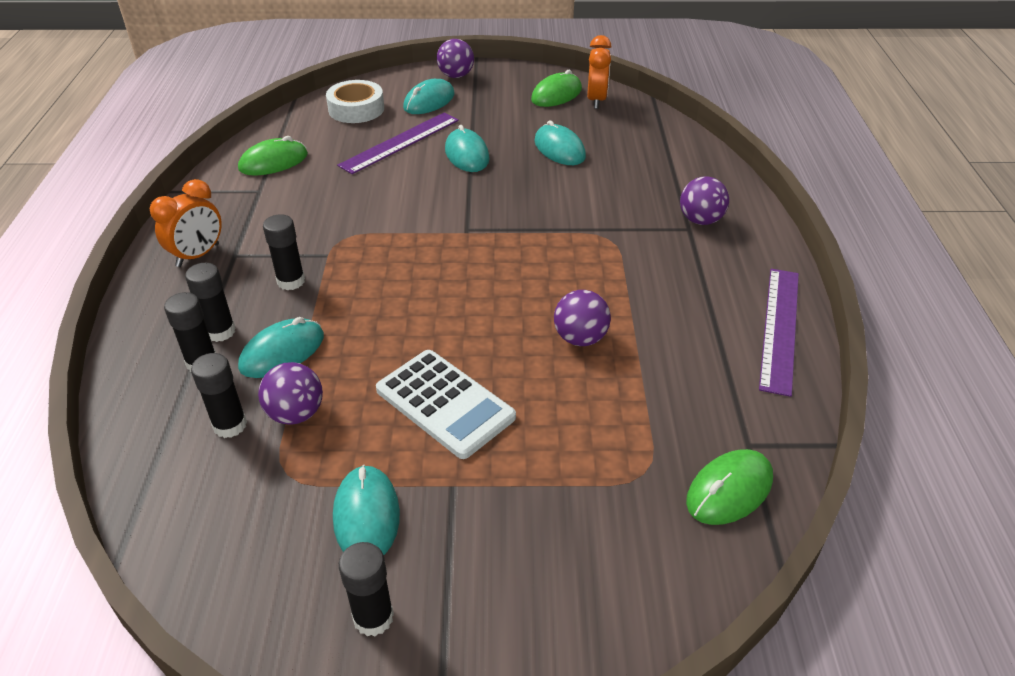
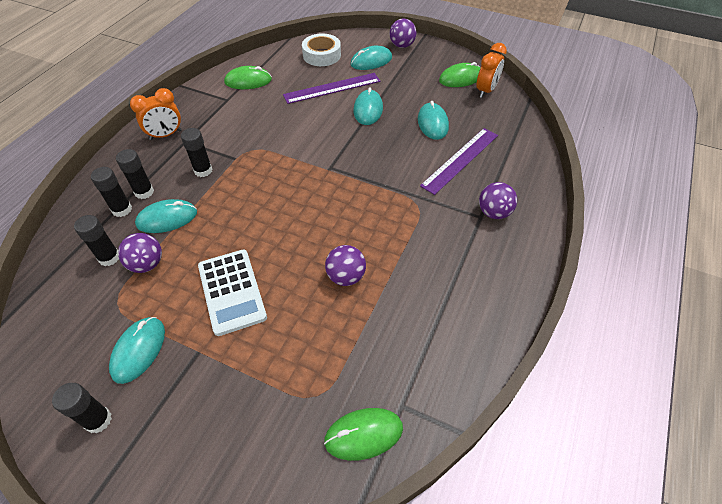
camera: 25 degrees right, 10 degrees up
purple ruler [759,269,799,397] -> purple ruler moved to [420,128,498,195]

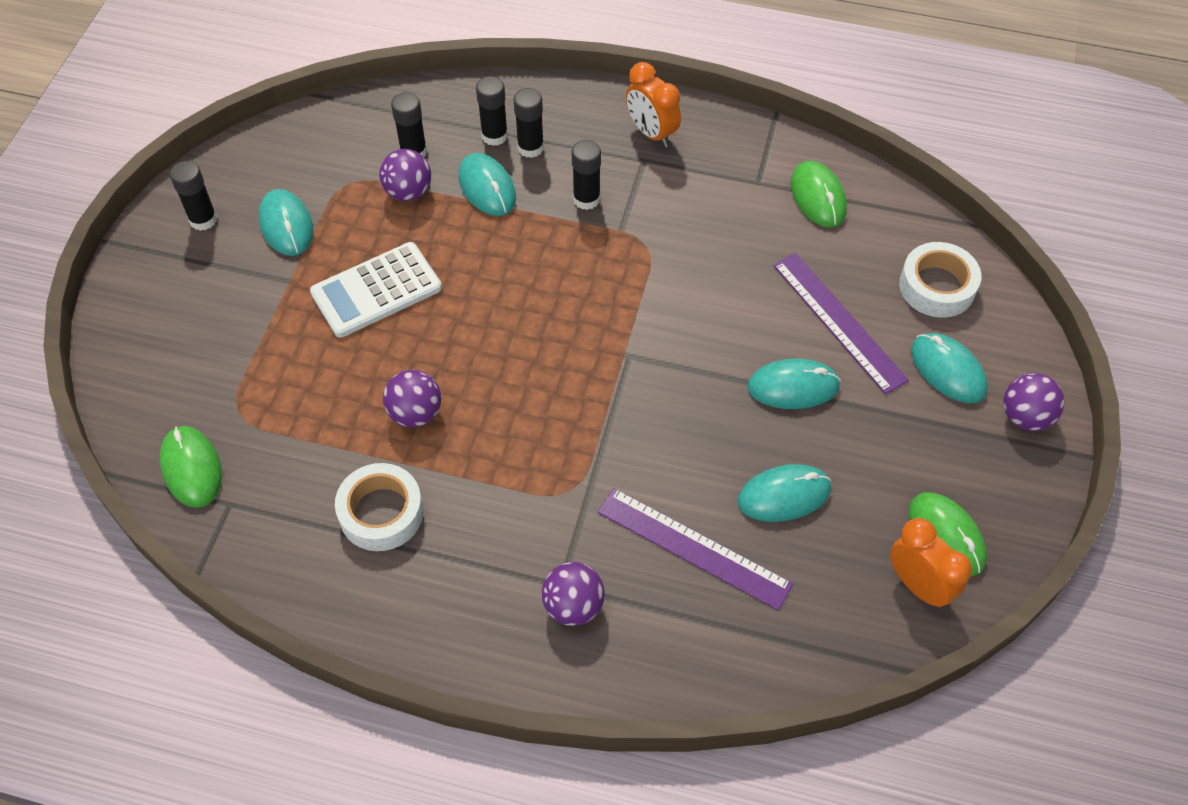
camera: 80 degrees right, 5 degrees up
turquoise mouse [109,317,165,384] -> turquoise mouse turned 60 degrees clockwise [259,189,313,256]
orange clock [476,43,507,98] -> orange clock turned 150 degrees counterclockwise [890,518,972,609]
none -> white tape [335,463,424,551]

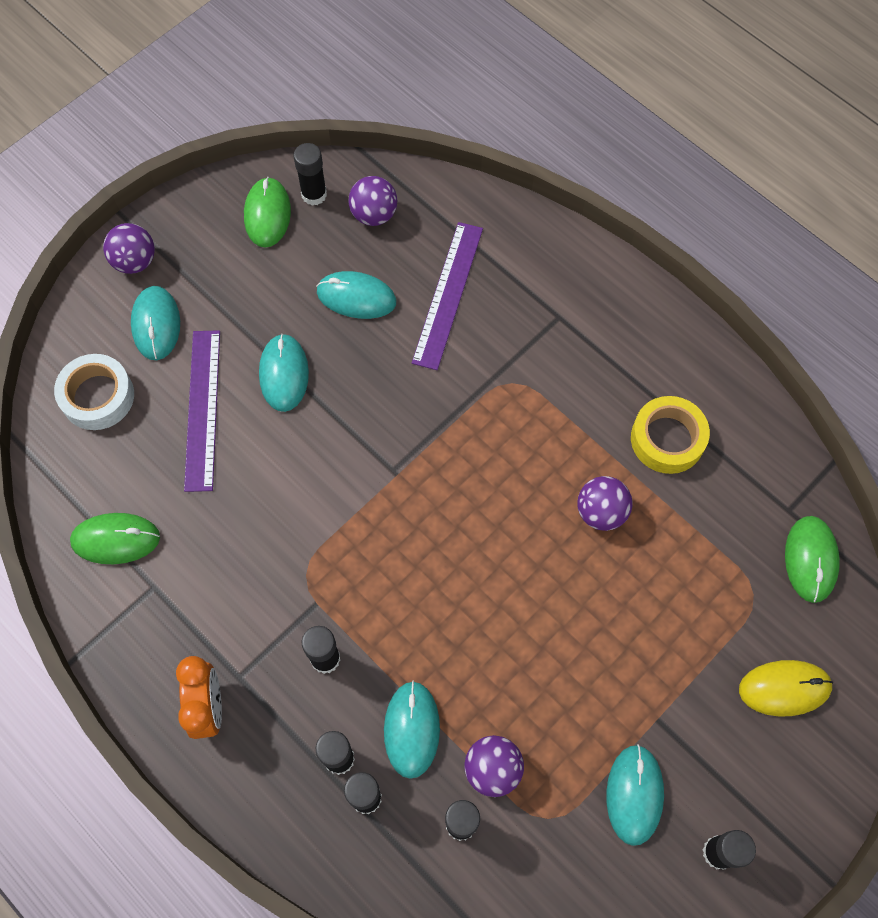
camera: 150 degrees left, 10 degrees up
white calculator [310,242,442,337] -> none
white tape [335,463,424,551] -> yellow tape [631,396,710,474]
purple ball [542,562,605,626] -> purple ball moved to [349,176,397,226]
purple ruler [598,488,793,610] -> purple ruler turned 45 degrees clockwise [412,222,483,370]
turquoise mouse [748,359,841,409] -> turquoise mouse turned 60 degrees clockwise [259,334,309,412]
green mouse [791,161,847,227] -> green mouse turned 75 degrees clockwise [70,513,160,564]
orange clock [890,518,972,609] -> black glue stick [294,143,327,206]
none -> yellow mouse [739,660,833,717]

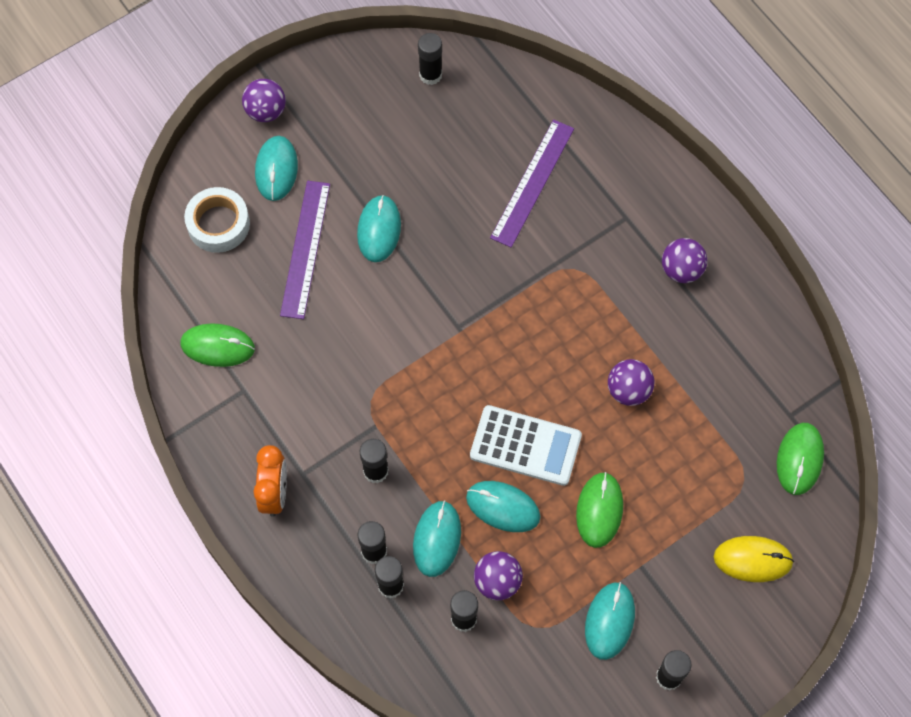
camera: 10 degrees right, 0 degrees up
green mouse [244,177,291,248] -> green mouse moved to [576,472,623,548]
turquoise mouse [317,271,396,319] -> turquoise mouse moved to [466,481,541,532]
purple ball [349,176,397,226] -> purple ball moved to [662,238,707,283]
yellow tape [631,396,710,474] -> none
none -> white calculator [470,405,582,486]

